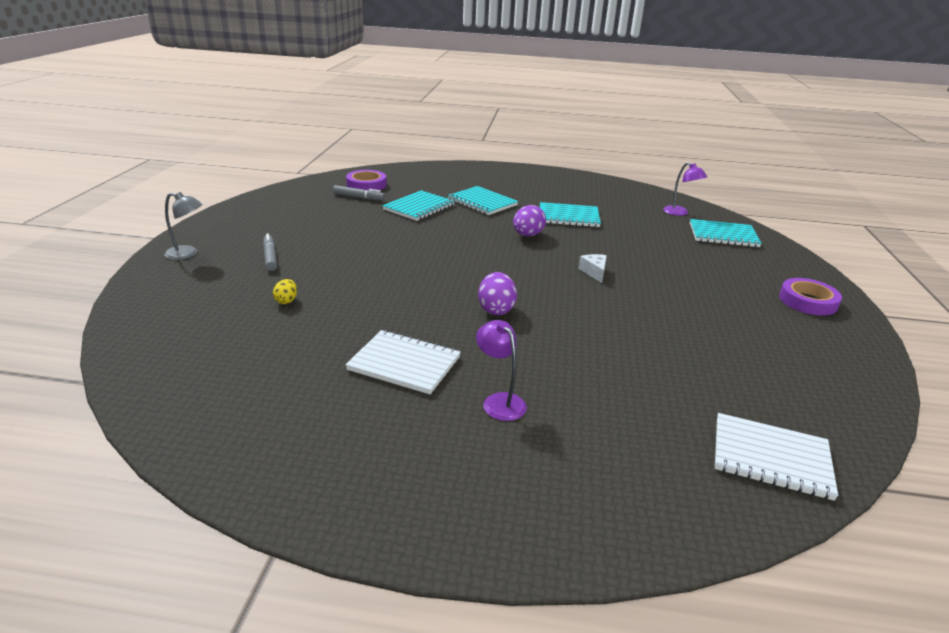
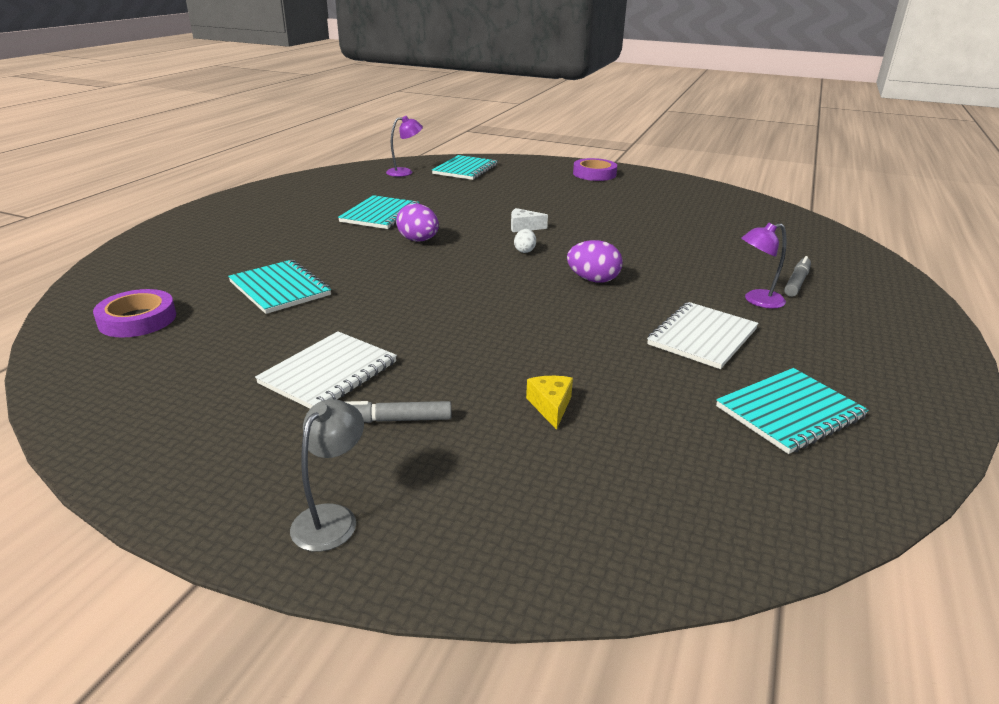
camera: 75 degrees left, 0 degrees up
yellow egg [273,279,297,304] -> yellow cheese [526,376,573,430]
grey marker [333,185,385,201] -> grey marker moved to [784,256,811,297]
turquoise notebook [447,186,518,215] -> turquoise notebook moved to [716,368,869,454]
white notebook [715,413,838,501] -> white notebook moved to [255,331,397,409]
none -> white egg [514,229,536,253]

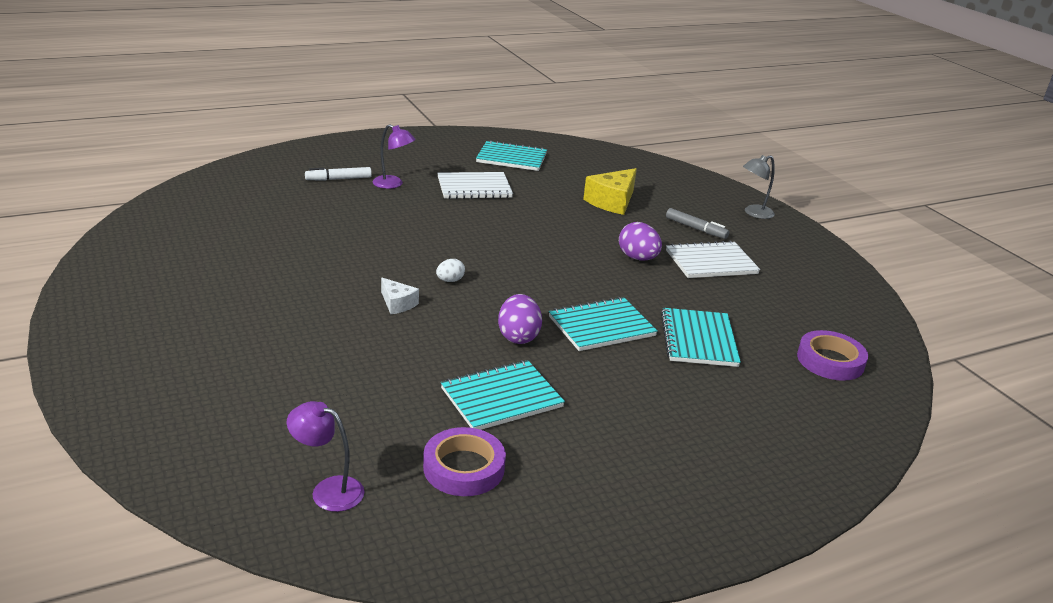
camera: 140 degrees left, 0 degrees up
turquoise notebook [432,155,497,180] -> turquoise notebook moved to [549,297,658,351]
yellow cheese [526,376,573,430] -> yellow cheese [583,168,637,215], size x1.79
purple egg [567,240,623,283] -> purple egg moved to [619,222,662,261]
purple tape [573,158,617,181] -> purple tape moved to [423,427,506,496]
grey marker [784,256,811,297] -> white marker [305,167,372,181]

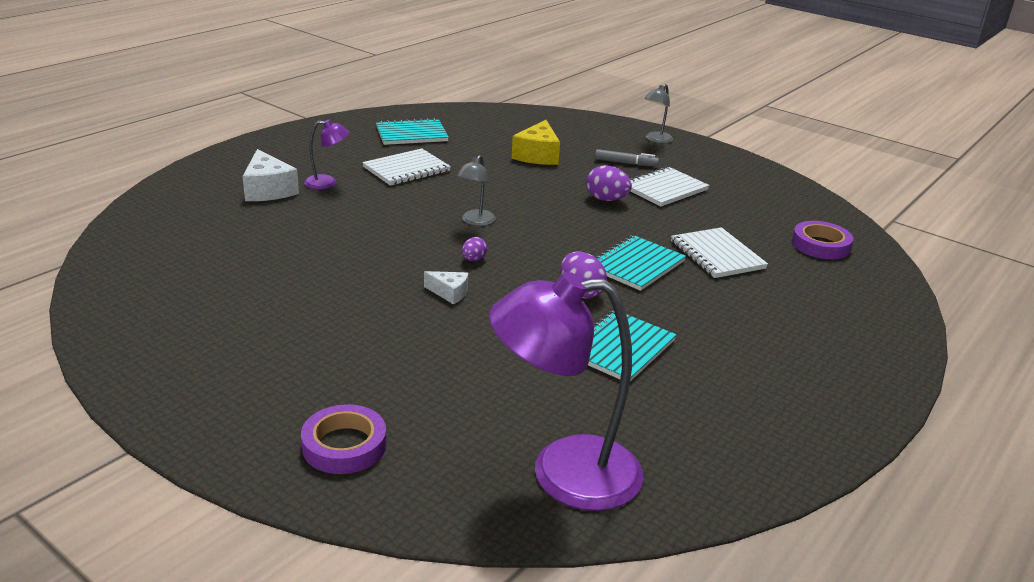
camera: 25 degrees left, 0 degrees up
purple lamp [287,401,364,512] -> purple lamp [489,272,644,511], size x2.15
white marker [305,167,372,181] -> white cheese [242,149,299,201]
purple tape [423,427,506,496] -> purple tape moved to [301,404,387,474]
white egg [436,259,465,282] -> purple egg [462,237,487,261]
turquoise notebook [661,308,741,367] -> white notebook [671,227,768,278]
none -> grey lamp [457,155,496,226]

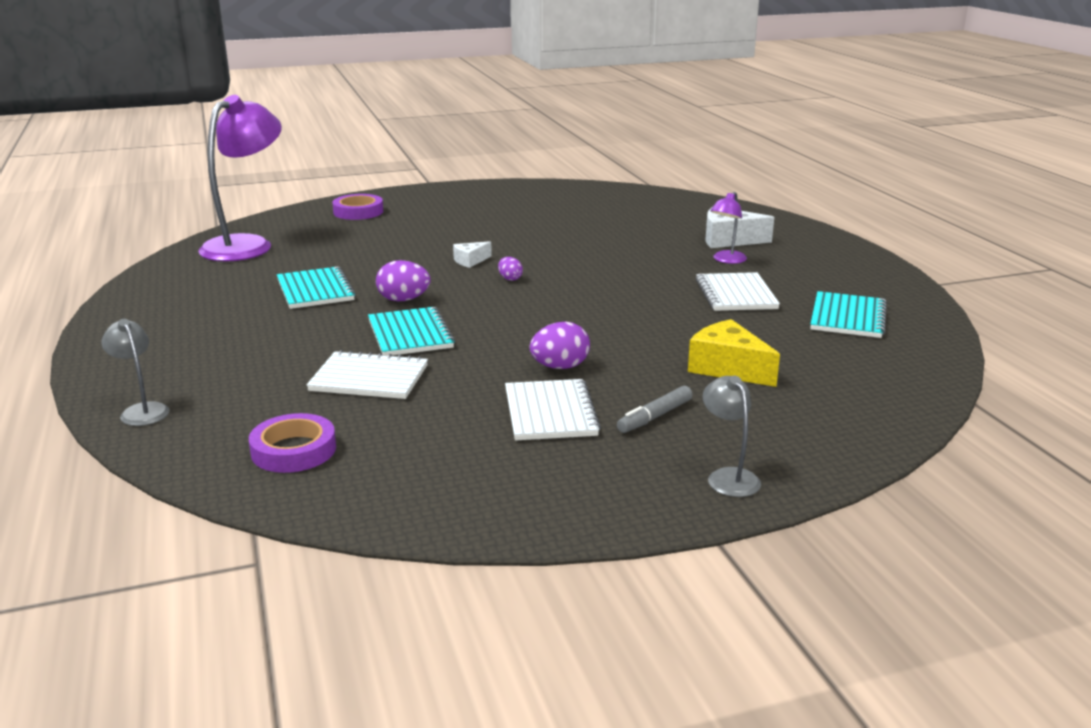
camera: 125 degrees right, 5 degrees down
grey lamp [457,155,496,226] -> grey lamp moved to [101,319,170,426]

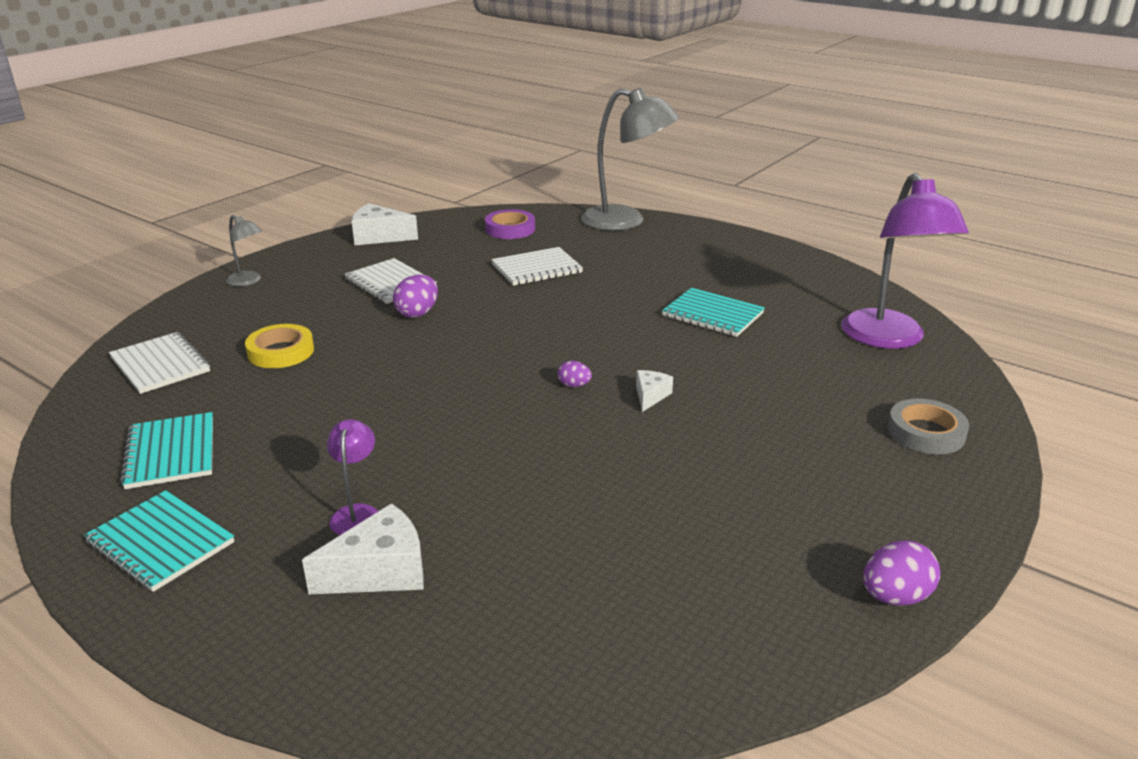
camera: 145 degrees right, 5 degrees up
grey lamp [101,319,170,426] -> grey lamp [581,87,679,231], size x2.15
purple tape [332,194,383,220] -> grey tape [888,399,969,454]
turquoise notebook [368,307,455,356] -> turquoise notebook moved to [84,490,234,592]
purple egg [376,260,431,301] -> purple egg moved to [863,540,940,606]
grey marker [617,386,693,433] -> none
yellow cheese [688,319,780,387] -> yellow tape [245,324,314,368]
white notebook [695,272,780,311] -> white notebook moved to [109,332,210,394]
none -> white cheese [352,203,418,245]

